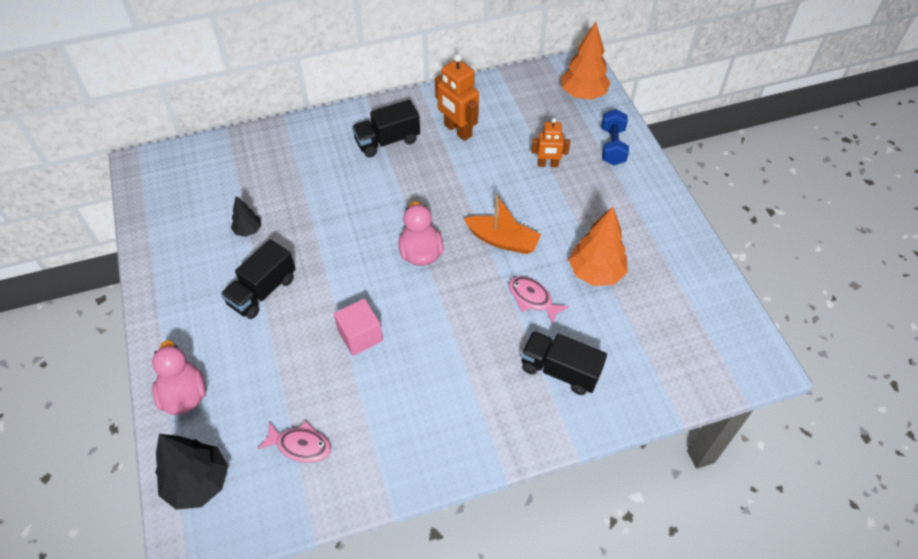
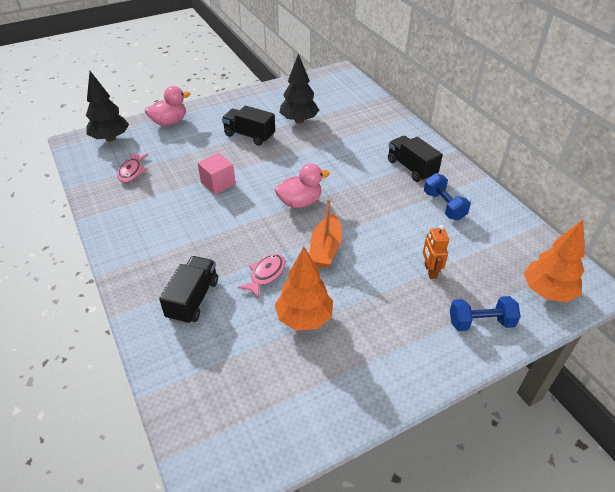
camera: 80 degrees right, 10 degrees down
black tree [231,196,262,237] -> black tree [279,54,319,124], size x1.87
orange robot [435,54,479,141] -> blue dumbbell [424,173,471,220]

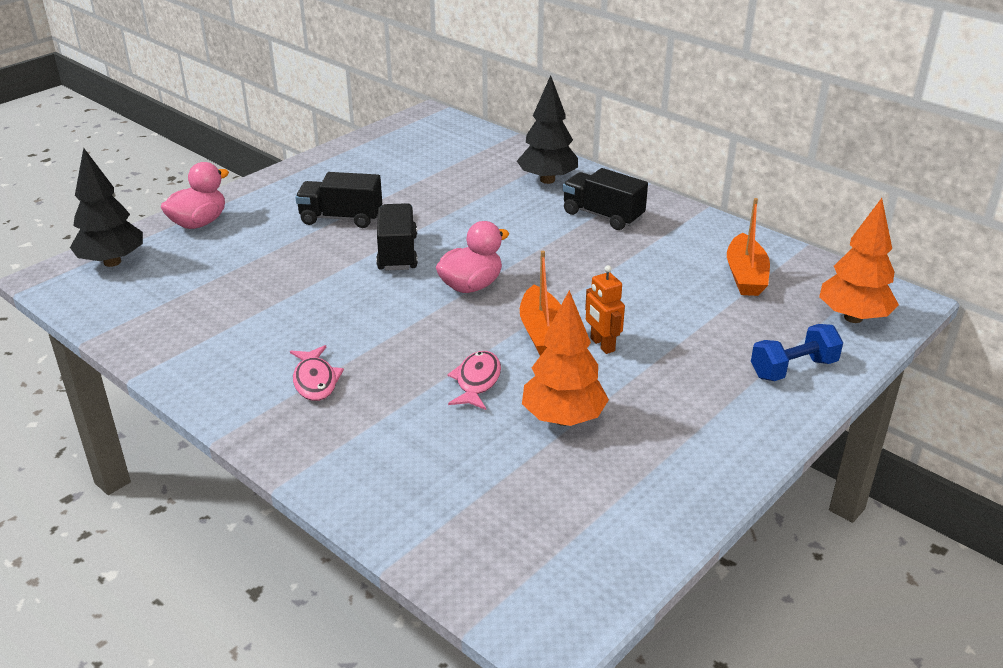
camera: 20 degrees left, 10 degrees down
pink fish [117,153,148,183] -> pink fish moved to [290,345,344,401]
black truck [159,256,218,324] -> black truck moved to [376,203,418,271]
pink cube [198,153,236,194] -> none
black tree [279,54,319,124] -> black tree moved to [517,75,578,184]
orange robot [423,225,449,279] -> orange robot moved to [585,265,625,354]
blue dumbbell [424,173,471,220] -> none
none -> orange boat [727,198,770,296]

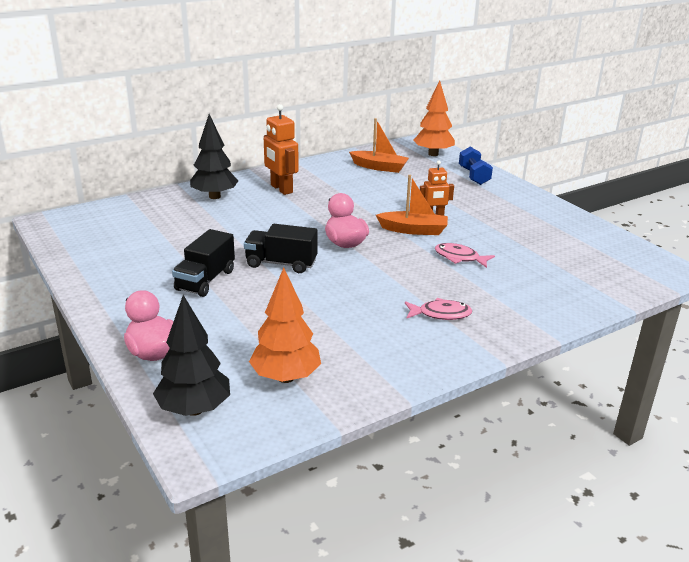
camera: 75 degrees left, 5 degrees down
orange tree [522,290,609,426] -> orange tree moved to [249,267,321,383]
black truck [563,168,648,230] -> orange robot [264,104,299,195]

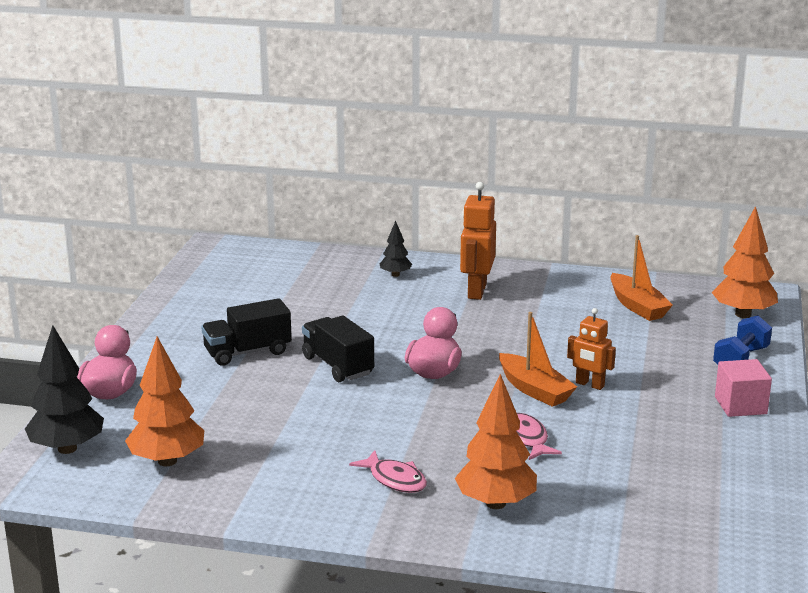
camera: 45 degrees right, 5 degrees down
black tree [190,114,238,199] -> black tree [380,221,412,277], size x0.54
none -> orange tree [455,374,537,509]
none -> pink cube [715,359,772,417]

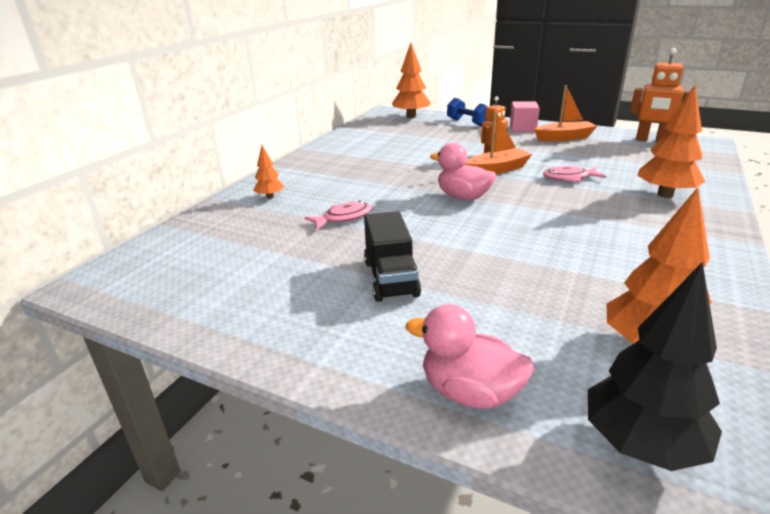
camera: 75 degrees left, 5 degrees up
black truck [302,316,374,382] -> none
pink fish [349,450,427,493] -> pink fish moved to [305,201,372,230]
black tree [380,221,412,277] -> orange tree [253,145,284,199]
orange robot [460,182,496,300] -> orange robot moved to [630,48,690,142]
orange boat [610,235,673,321] -> orange boat moved to [534,85,597,141]

